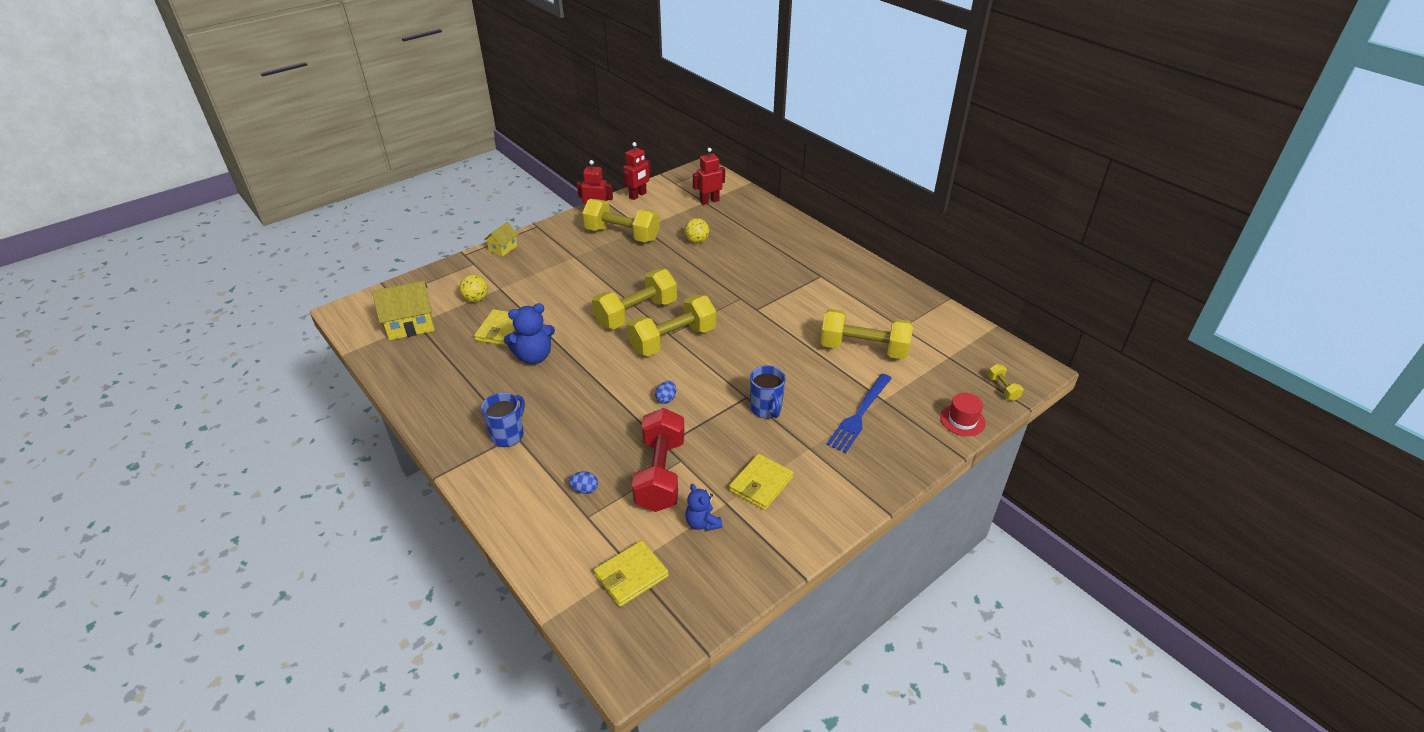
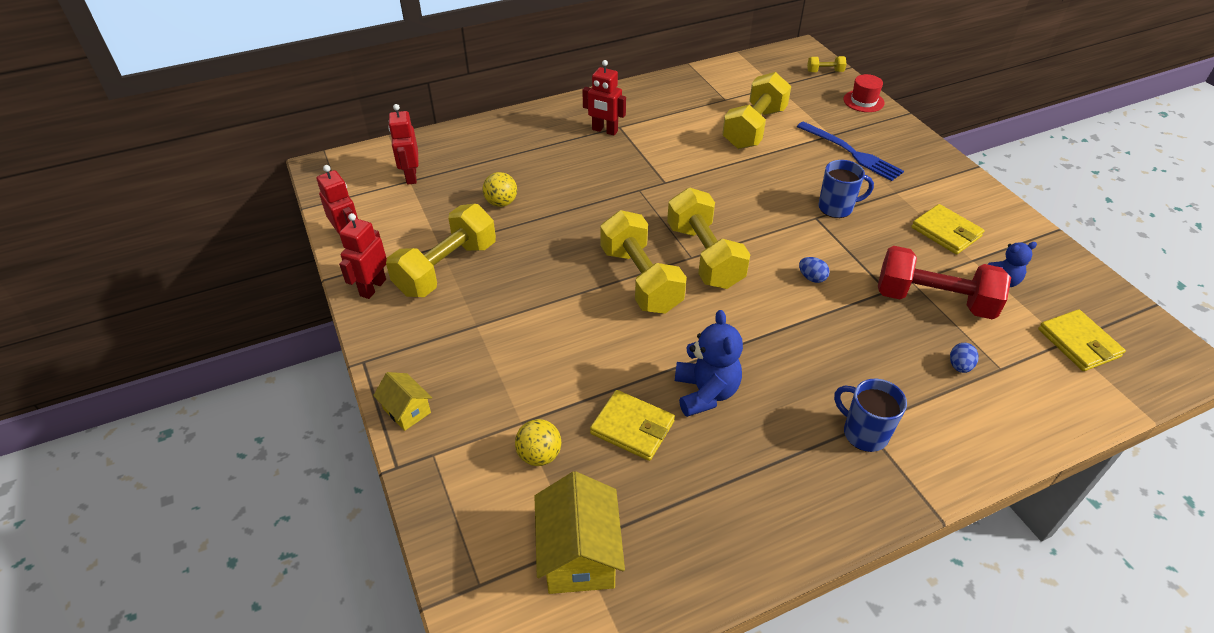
camera: 75 degrees left, 5 degrees up
none -> red robot [582,60,626,136]

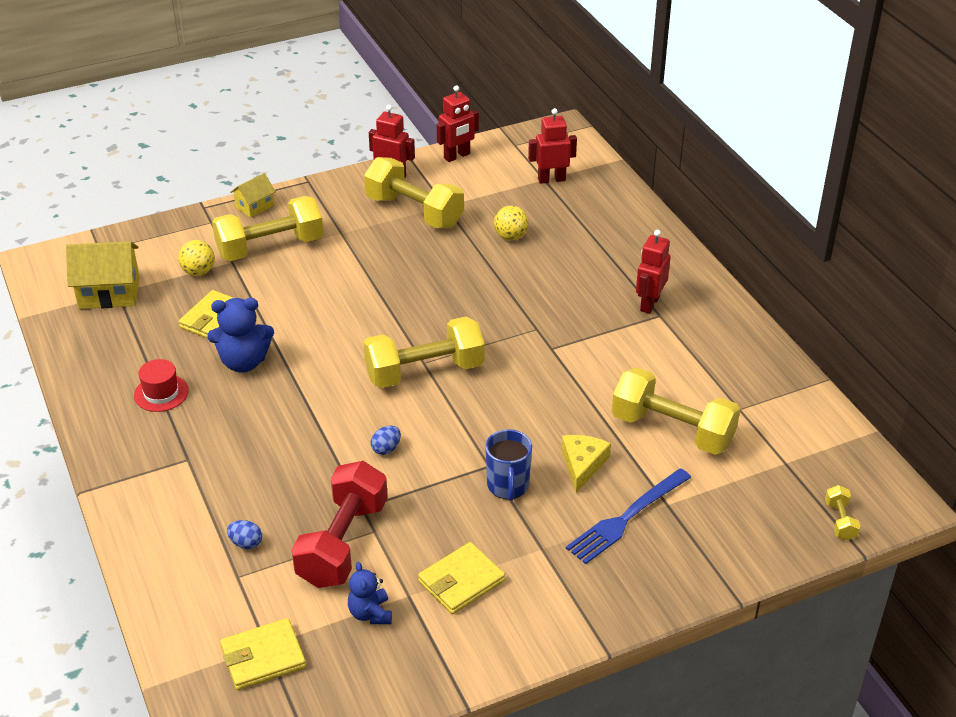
camera: 90 degrees right, 5 degrees down
yellow dumbbell [600,210,687,314] -> yellow dumbbell moved to [212,196,323,261]
blue mug [834,379,907,452] -> none
red hat [843,74,885,112] -> red hat moved to [134,359,189,412]
none -> yellow cheese [561,435,611,493]

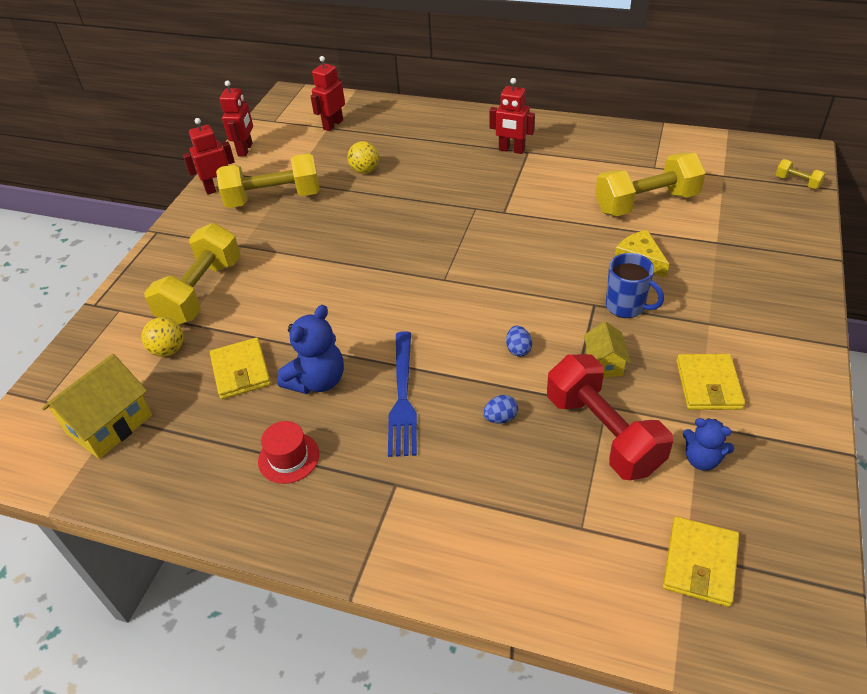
camera: 45 degrees left, 5 degrees up
blue egg [227,520,262,549] -> blue egg moved to [483,395,518,424]
yellow house [230,173,276,218] -> yellow house moved to [584,321,631,377]
yellow dumbbell [363,317,485,388] -> none
blue fork [566,468,691,564] -> blue fork moved to [388,331,417,457]
red robot [636,230,671,314] -> red robot turned 45 degrees counterclockwise [490,78,535,154]

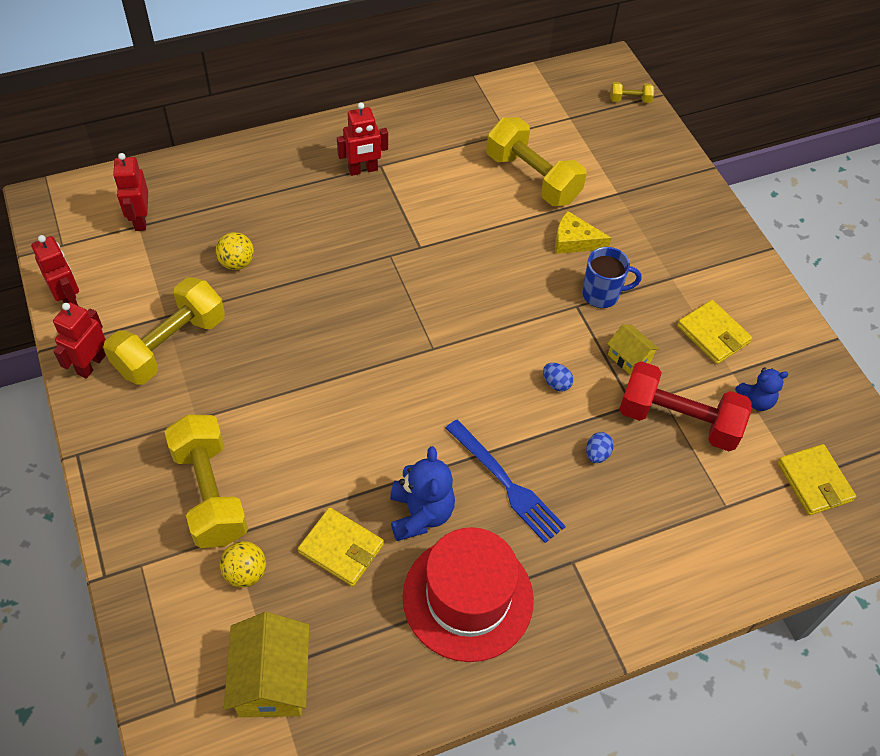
camera: 45 degrees left, 10 degrees up
red hat [258,421,319,484] -> red hat [403,527,534,662], size x2.11
yellow dumbbell [595,152,706,216] -> yellow dumbbell turned 75 degrees counterclockwise [486,117,587,206]

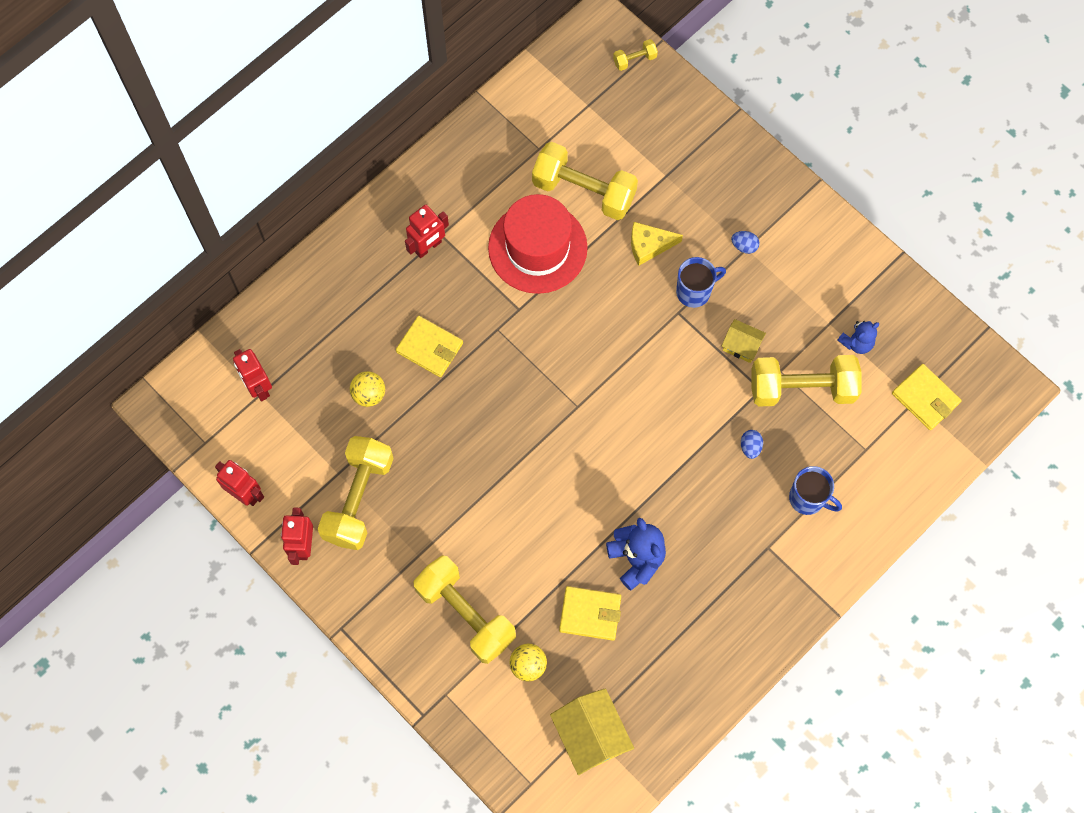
camera: 20 degrees left, 15 degrees up
red hat [403,527,534,662] -> red hat moved to [488,194,588,294]
blue fork [446,419,566,543] -> none
blue egg [543,363,573,392] -> blue egg moved to [731,231,760,254]
red dumbbell [619,361,752,451] -> yellow dumbbell [752,355,862,407]
yellow wallet [677,300,752,364] -> yellow wallet moved to [396,316,463,377]
none -> blue mug [789,466,842,515]

